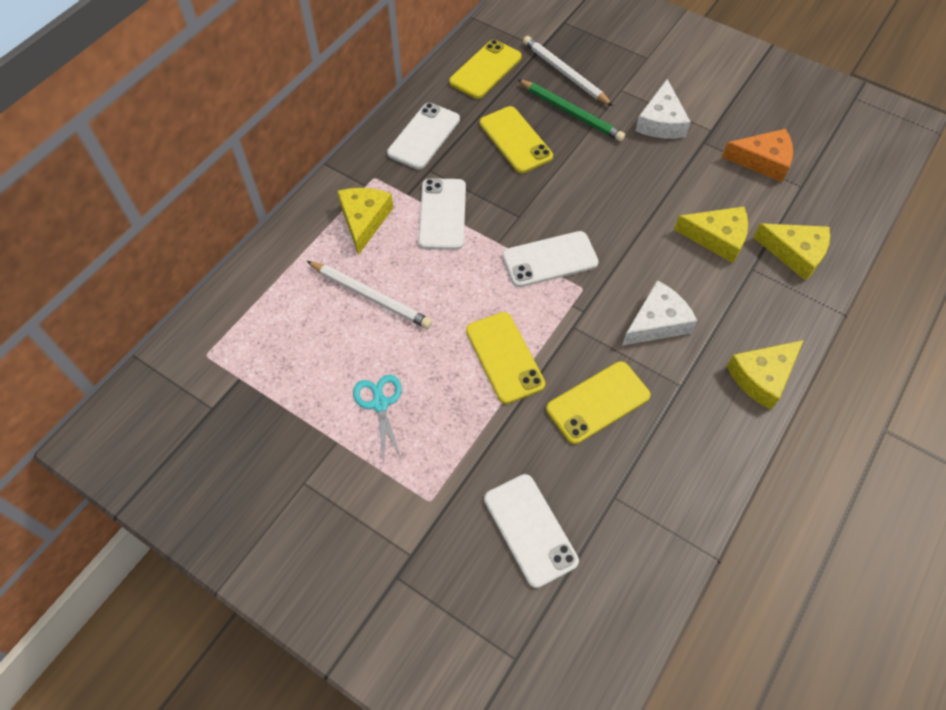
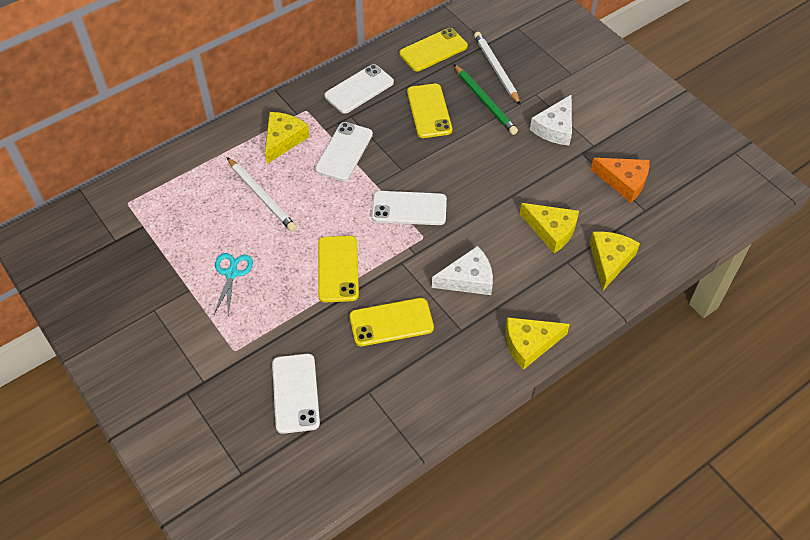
camera: 20 degrees right, 5 degrees down
yellow cheese [753,223,830,281] -> yellow cheese turned 120 degrees counterclockwise [590,231,640,291]

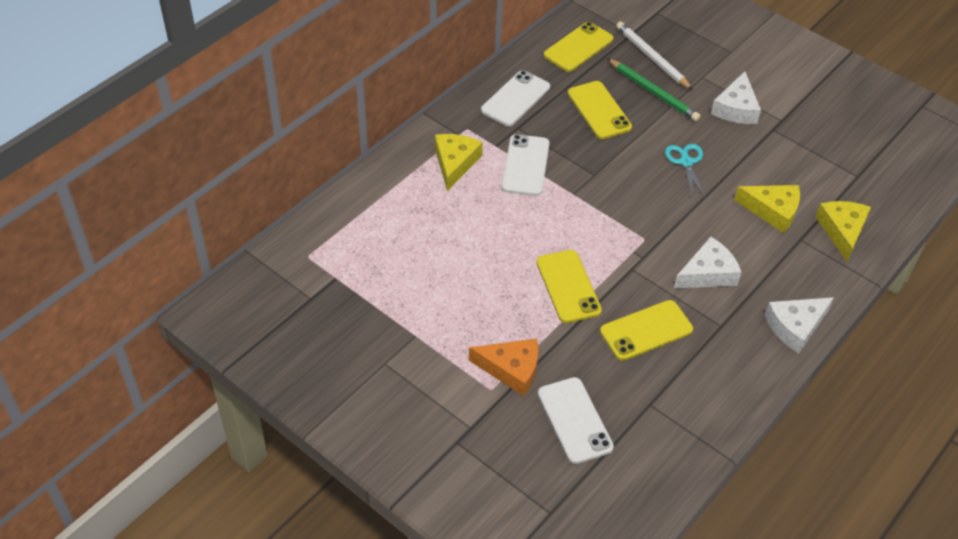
camera: 15 degrees left, 5 degrees down
turquoise scissors [214,253,253,314] -> turquoise scissors moved to [665,144,706,199]
white pencil [227,157,297,232] -> none
white phone [371,191,447,225] -> none
yellow cheese [505,317,570,370] -> white cheese [765,297,834,353]
orange cheese [591,158,649,203] -> orange cheese moved to [469,339,538,396]

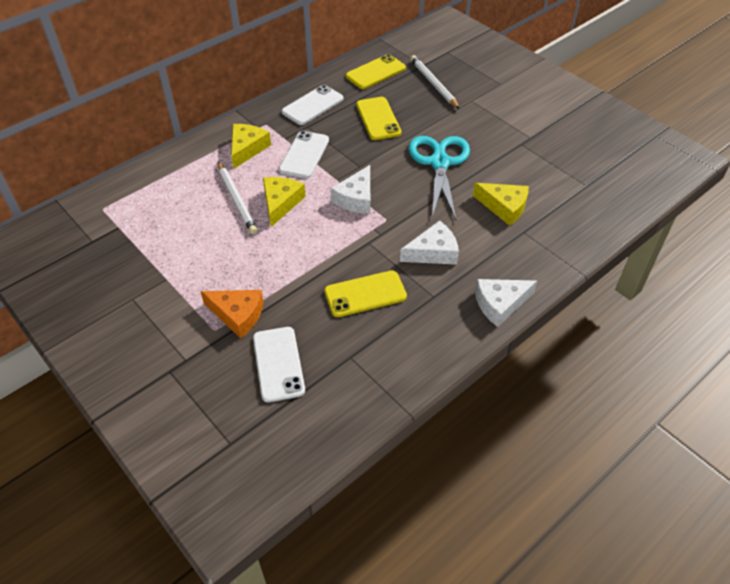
camera: 10 degrees right, 0 degrees up
yellow phone [536,250,602,323] -> none
green pencil [607,58,701,121] -> none
turquoise scissors [665,144,706,199] -> turquoise scissors [408,136,470,220], size x1.92
white cheese [711,71,761,124] -> white cheese moved to [330,165,370,214]
yellow cheese [816,201,871,262] -> yellow cheese moved to [263,177,306,227]
none -> white pencil [218,162,258,234]

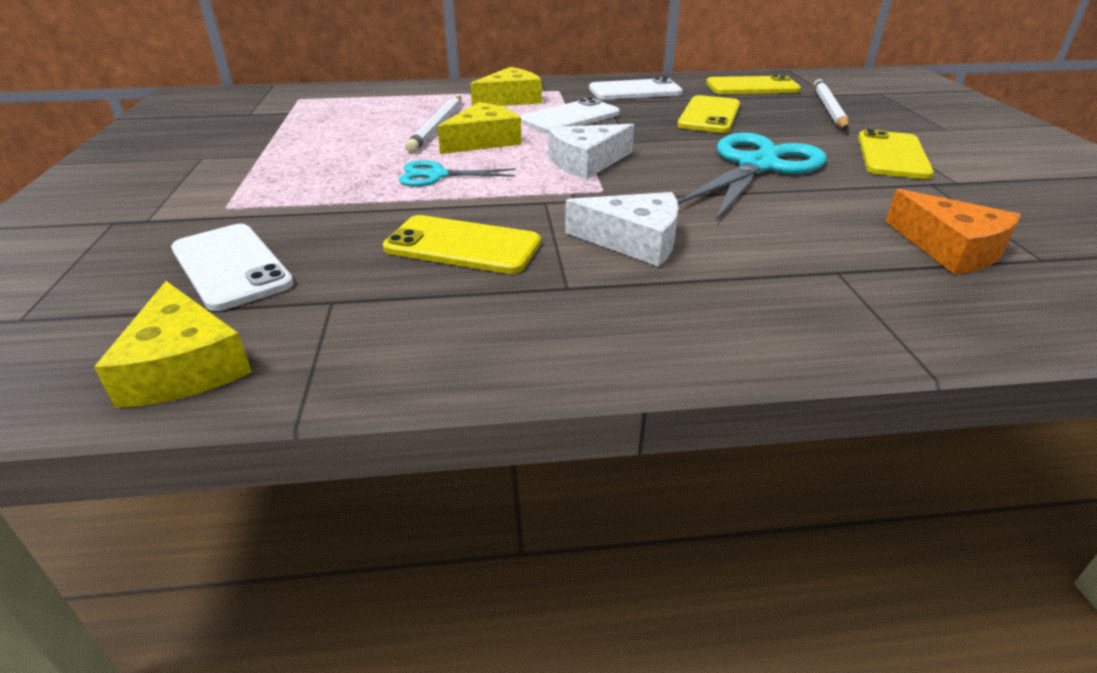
camera: 35 degrees right, 15 degrees down
orange cheese [200,290,264,338] -> orange cheese moved to [885,189,1021,274]
white phone [253,327,305,402] -> white phone turned 60 degrees counterclockwise [171,224,294,311]
yellow cheese [473,183,529,226] -> yellow cheese moved to [94,281,252,408]
white cheese [475,279,537,327] -> none
none -> turquoise scissors [399,160,516,187]
none -> yellow phone [858,129,934,179]

